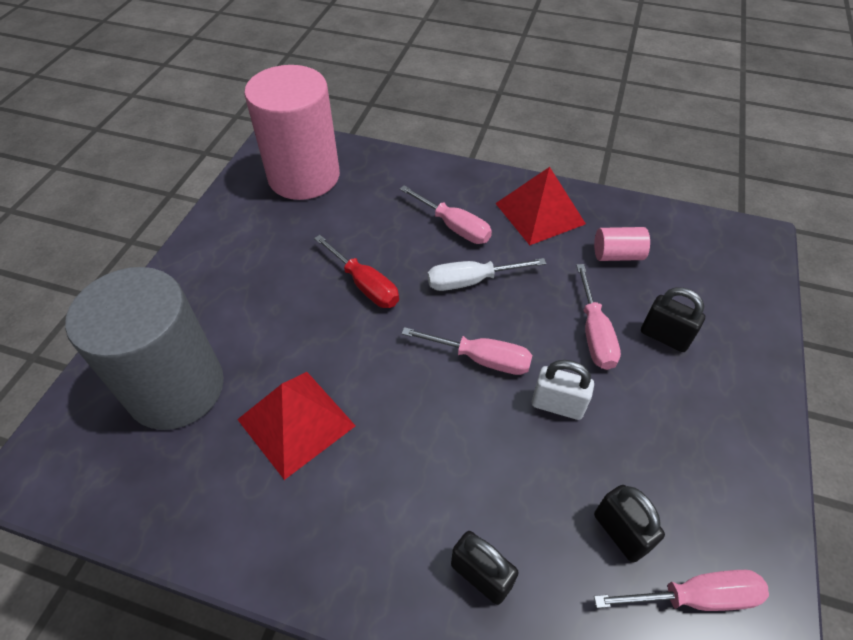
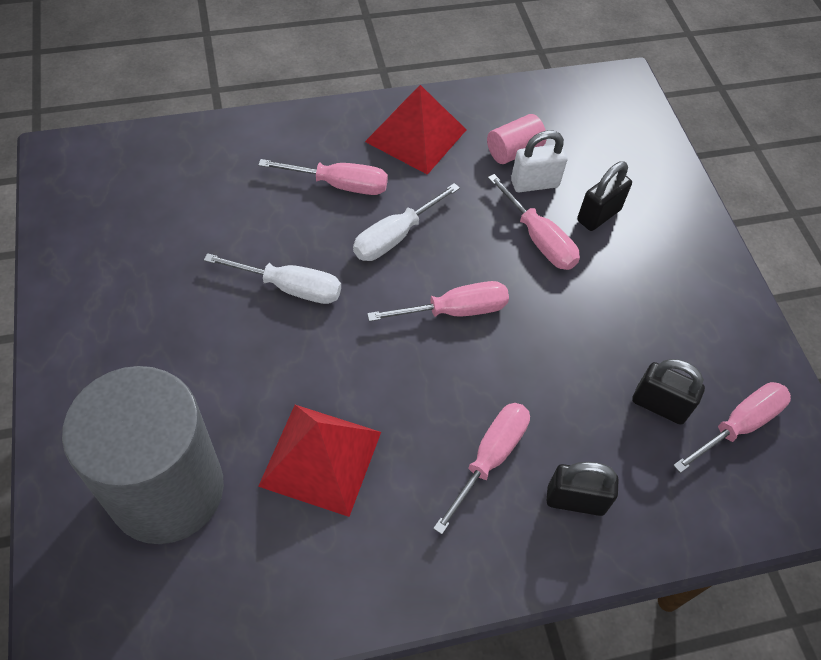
camera: 35 degrees left, 5 degrees up
pink cylinder [244,65,340,200] -> none
red screwdriver [314,235,399,308] -> white screwdriver [204,253,341,304]
white padlock [532,360,594,420] -> white padlock moved to [511,130,567,192]
black padlock [641,287,705,352] -> black padlock turned 45 degrees counterclockwise [577,162,632,231]
none -> pink screwdriver [433,403,530,534]

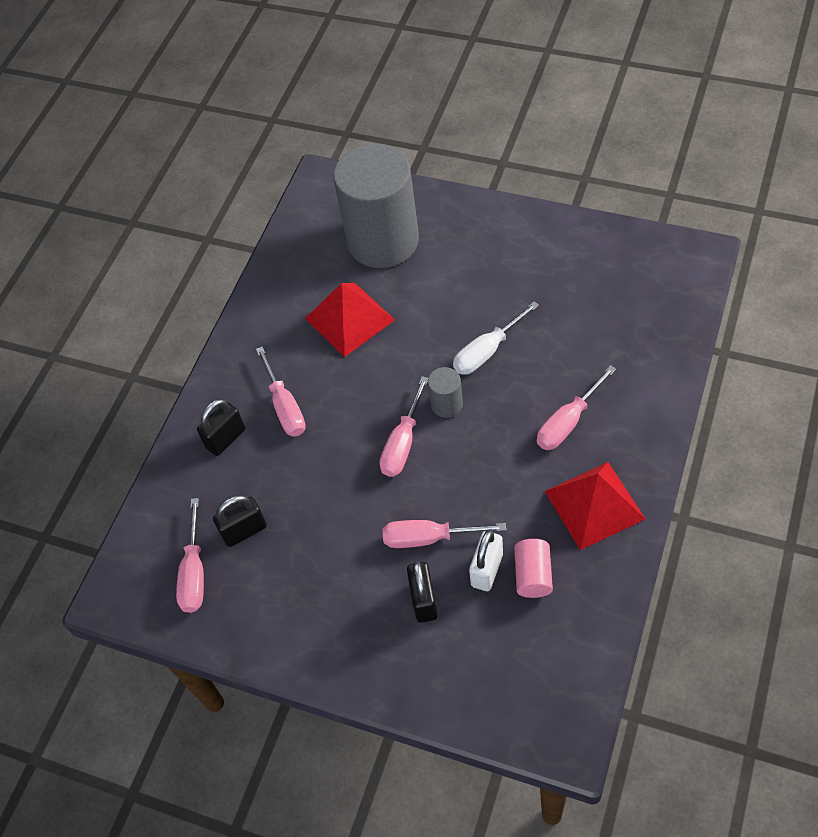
camera: 135 degrees right, 0 degrees up
white screwdriver [353,183,460,261] -> none
none -> grey cylinder [428,367,463,418]

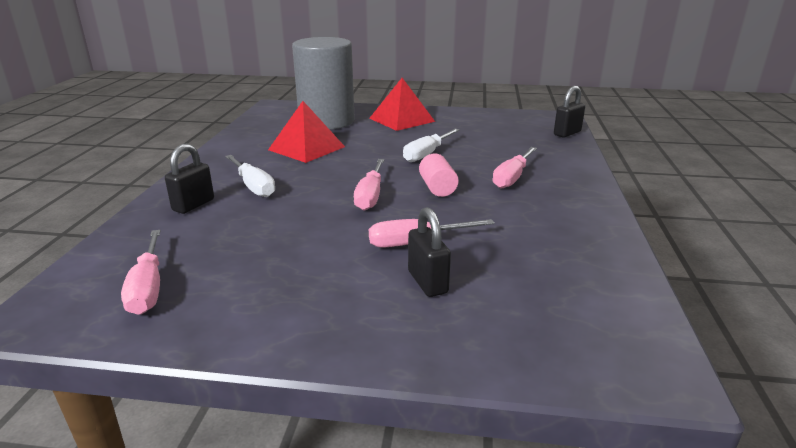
camera: 20 degrees left, 30 degrees down
black padlock [213,495,267,547] -> black padlock moved to [554,86,585,137]
pink screwdriver [256,347,306,437] -> white screwdriver [225,155,275,197]
grey cylinder [428,367,463,418] -> none
white padlock [469,530,503,591] -> none
pink cylinder [514,539,553,598] -> pink cylinder moved to [419,153,459,197]
red pyramid [545,462,645,550] -> red pyramid moved to [369,78,435,131]

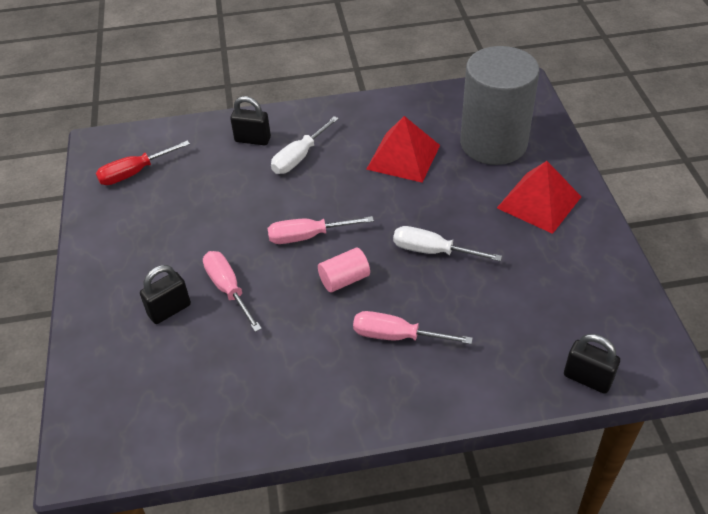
camera: 75 degrees right, 20 degrees up
pink screwdriver [121,230,161,315] -> red screwdriver [96,140,190,185]

